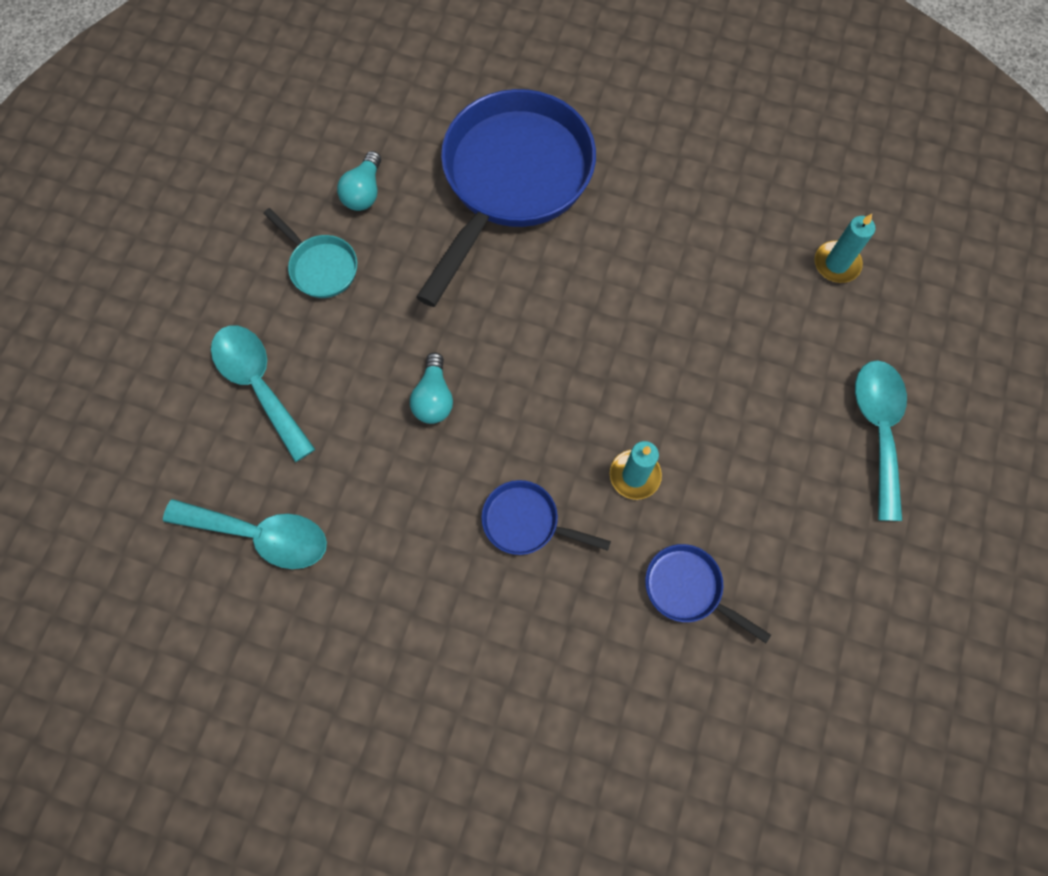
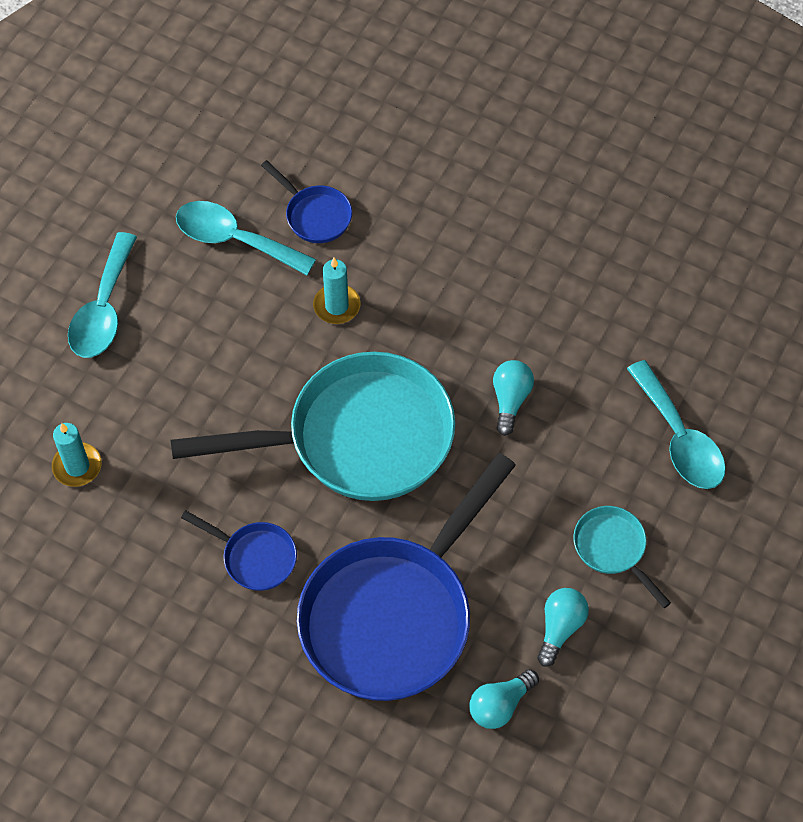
camera: 170 degrees left, 10 degrees down
turquoise spoon [163,499,327,569] -> turquoise spoon moved to [176,201,316,275]
blue pan [481,480,611,555] -> blue pan moved to [181,510,297,591]
none -> turquoise pan [170,352,455,501]
none -> turquoise light bulb [469,669,539,729]

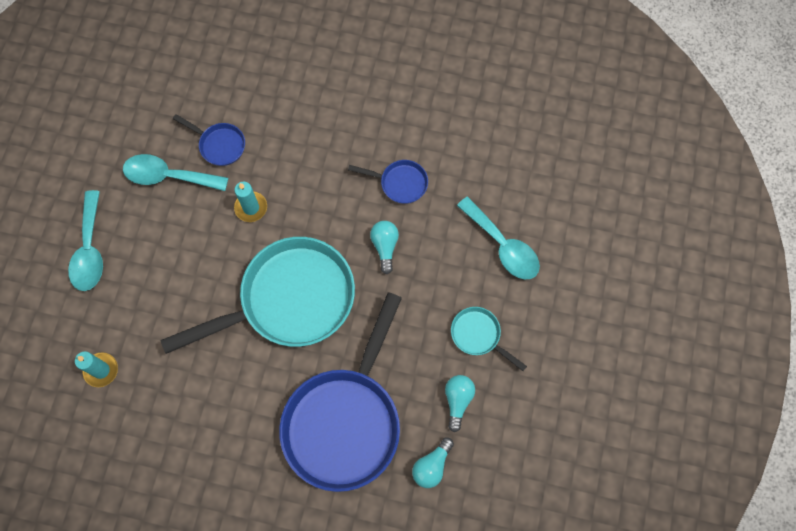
camera: 15 degrees left, 10 degrees up
blue pan [181,510,297,591] -> blue pan moved to [348,160,428,204]

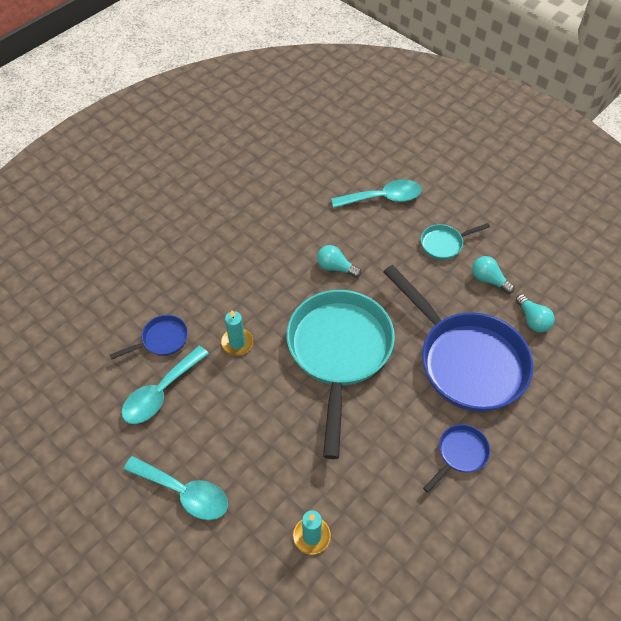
camera: 60 degrees left, 15 degrees down
blue pan [348,160,428,204] -> blue pan moved to [423,424,490,493]

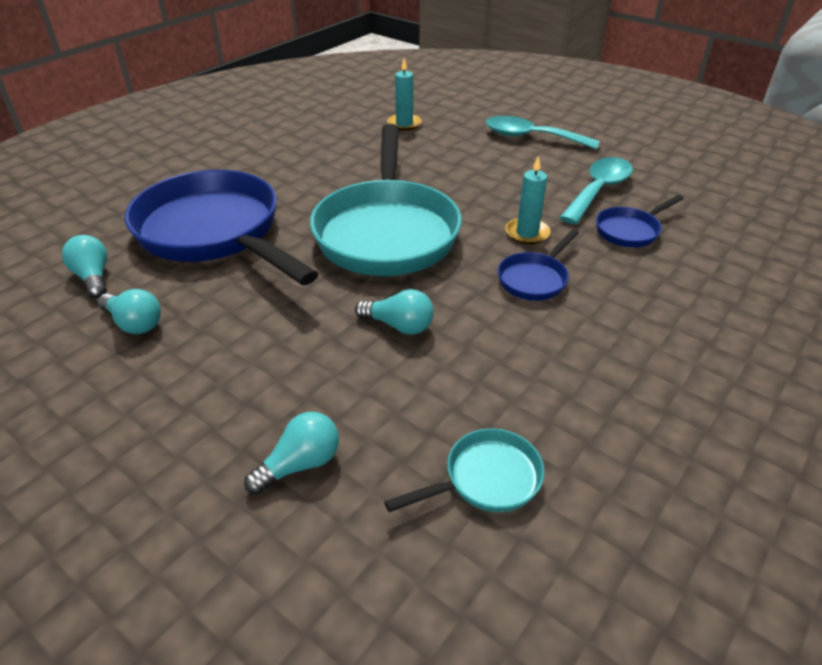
camera: 175 degrees right, 15 degrees down
turquoise spoon [331,179,422,208] -> turquoise light bulb [244,412,339,494]
turquoise pan [421,223,490,260] -> turquoise pan moved to [384,428,544,512]
blue pan [423,424,490,493] -> blue pan moved to [498,229,579,301]

